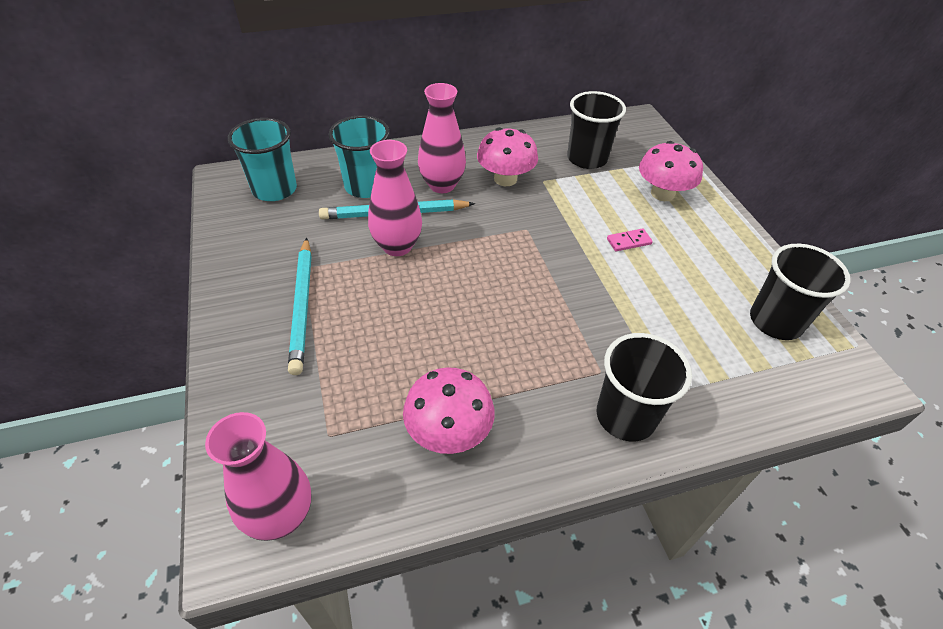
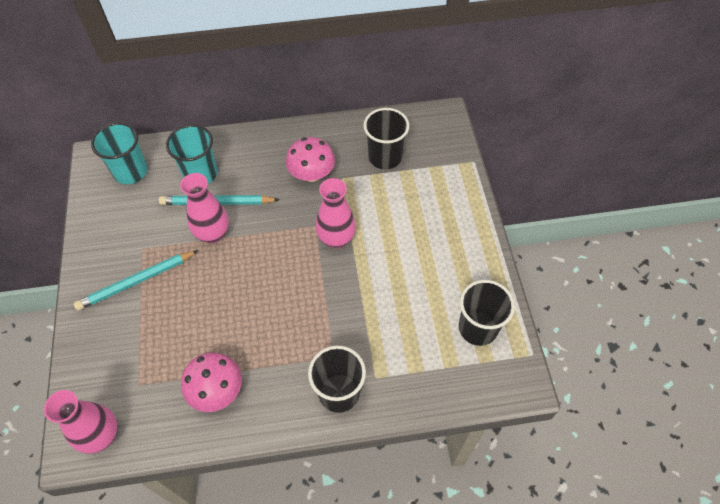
camera: 10 degrees right, 10 degrees up
turquoise pencil [288,238,312,375] -> turquoise pencil turned 60 degrees clockwise [74,250,199,311]
pink vase [418,83,466,193] -> pink vase moved to [315,178,356,249]
pink domino [607,229,653,251] -> none
pink mushroom [639,141,703,201] -> none

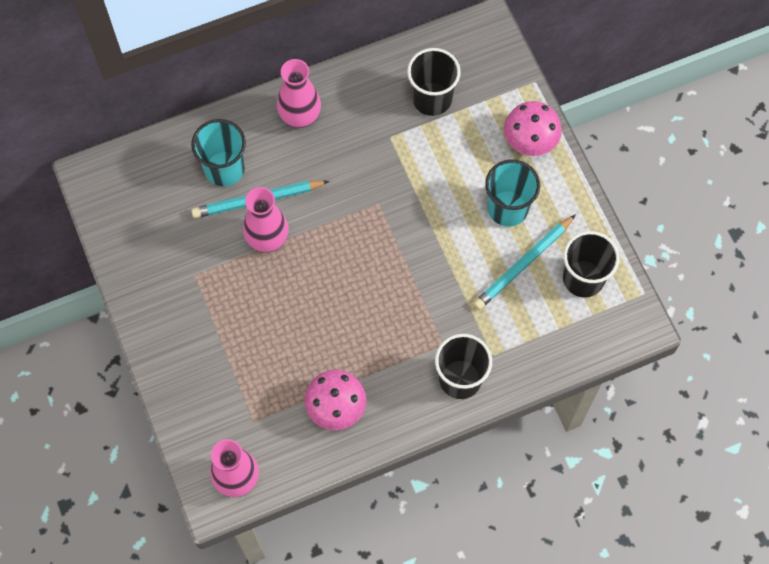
camera: 15 degrees left, 10 degrees up
turquoise pencil [74,250,199,311] -> turquoise pencil moved to [473,214,576,310]
turquoise cup [91,123,147,184] -> turquoise cup moved to [485,159,540,227]
pink mushroom [286,137,335,182] -> pink mushroom moved to [504,101,562,156]
pink vase [315,178,356,249] -> pink vase moved to [277,59,321,128]

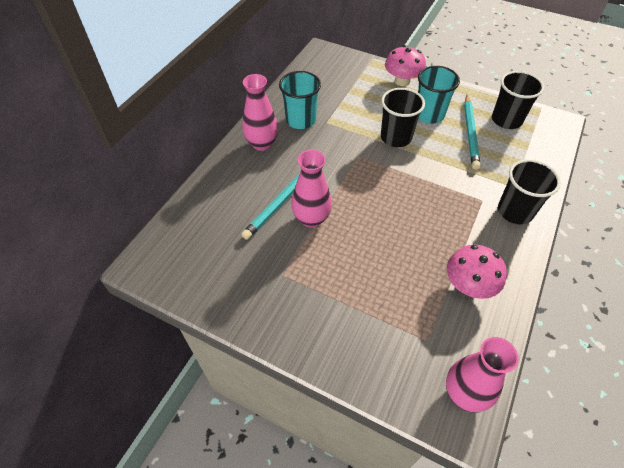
camera: 40 degrees left, 15 degrees down
turquoise cup [191,119,246,186] -> turquoise cup moved to [279,71,321,129]
black cup [407,48,461,116] -> black cup moved to [381,88,425,147]

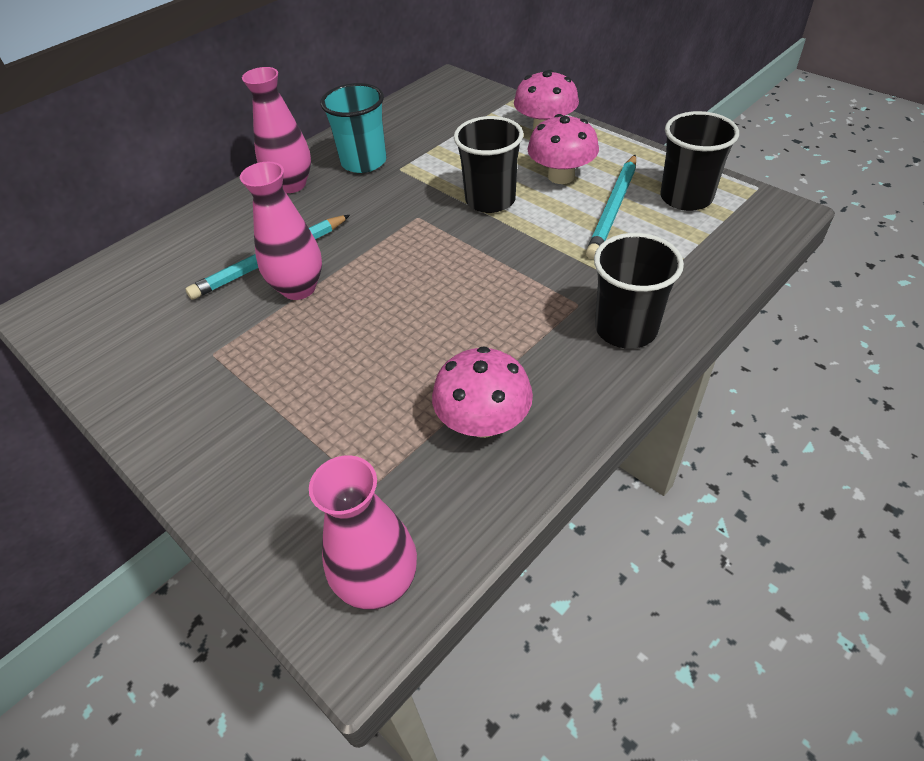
camera: 20 degrees right, 5 degrees down
turquoise cup [418,66,460,123] -> pink mushroom [528,114,599,184]

